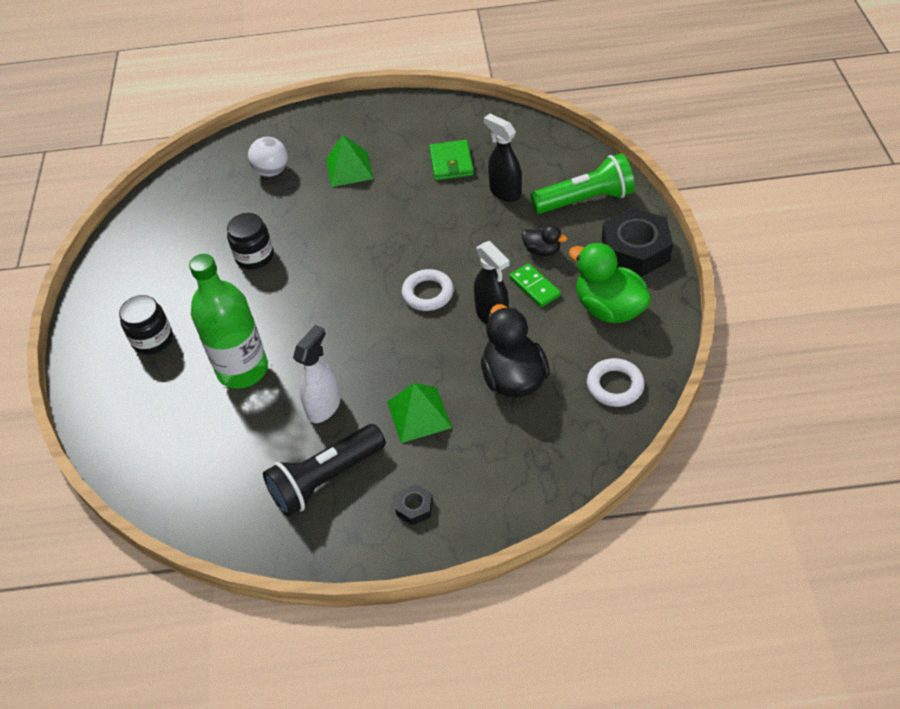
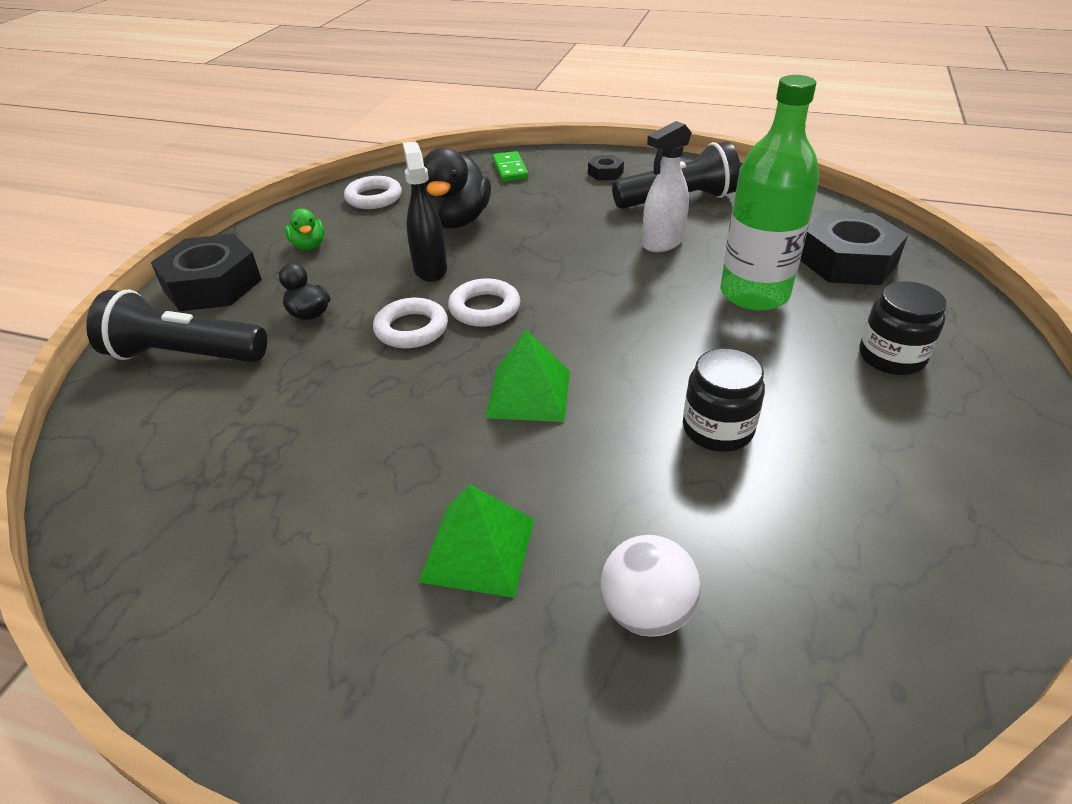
camera: 160 degrees left, 10 degrees down
green pyramid [387,383,452,443] -> green pyramid moved to [486,330,570,422]
green wallet [429,140,474,180] -> none
black spray bottle [484,114,522,202] -> none
green domino [509,263,561,307] -> green domino moved to [493,151,529,181]
green flashlight [530,153,635,214] -> black flashlight [86,290,267,362]
green duck [569,242,651,323] -> green duck [285,209,325,250], size x0.52
none -> white ring [373,298,448,348]
none -> black nut [800,211,908,285]

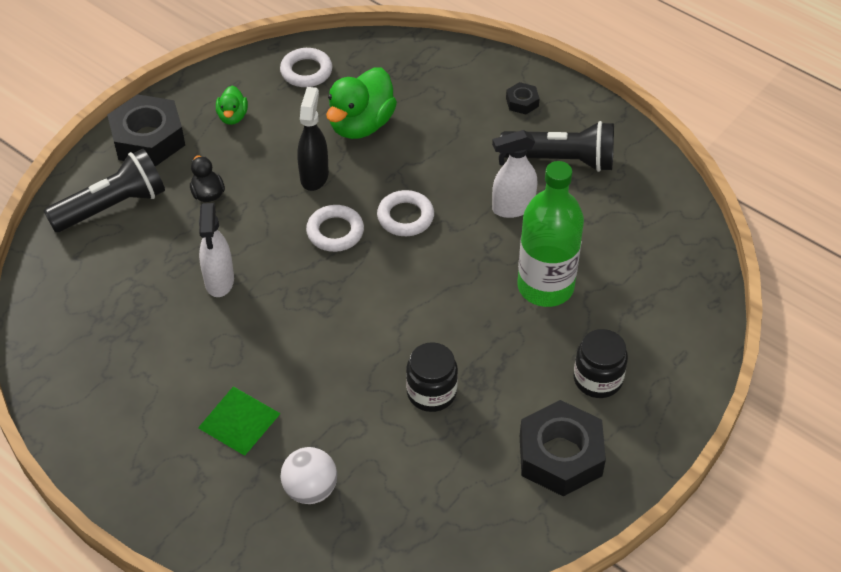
camera: 20 degrees right, 10 degrees up
black flashlight [86,290,267,362] -> black flashlight turned 120 degrees clockwise [44,149,165,232]
white ring [373,298,448,348] -> white ring moved to [377,190,434,236]
black duck [423,147,491,229] -> green duck [326,68,397,139]
green pyramid [486,330,570,422] -> none
green domino [493,151,529,181] -> none
black nut [800,211,908,285] -> black nut moved to [520,400,606,497]
none -> white spray bottle [199,203,234,297]

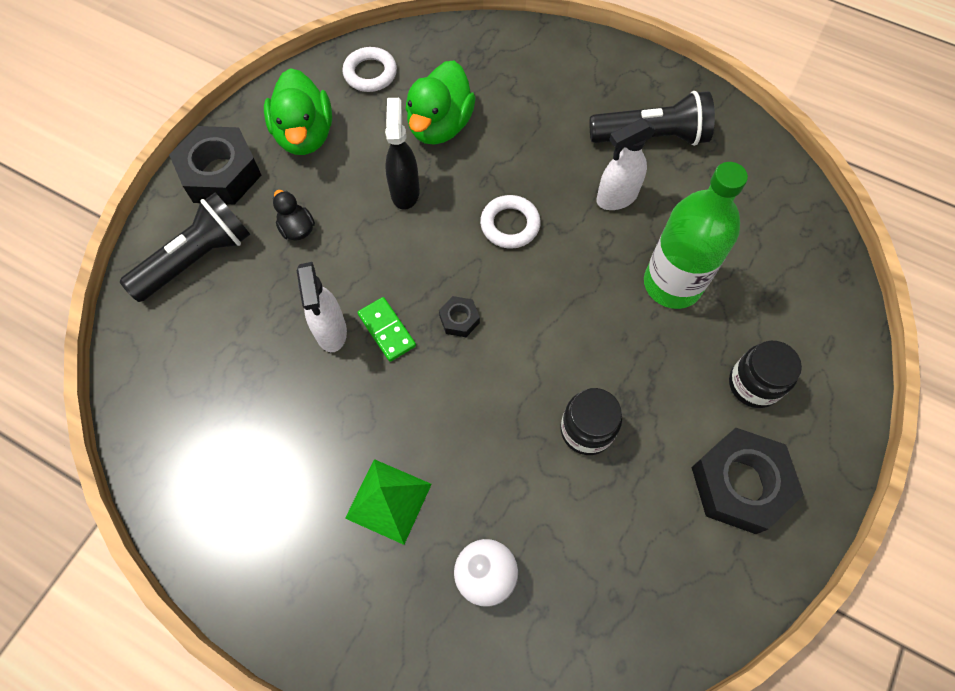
camera: 10 degrees left, 15 degrees up
green duck [216,86,248,125] -> green duck [264,68,332,155], size x1.94
white ring [306,205,364,252] -> none
black nut [506,82,540,115] -> black nut moved to [439,296,480,337]
none -> green domino [358,297,416,362]

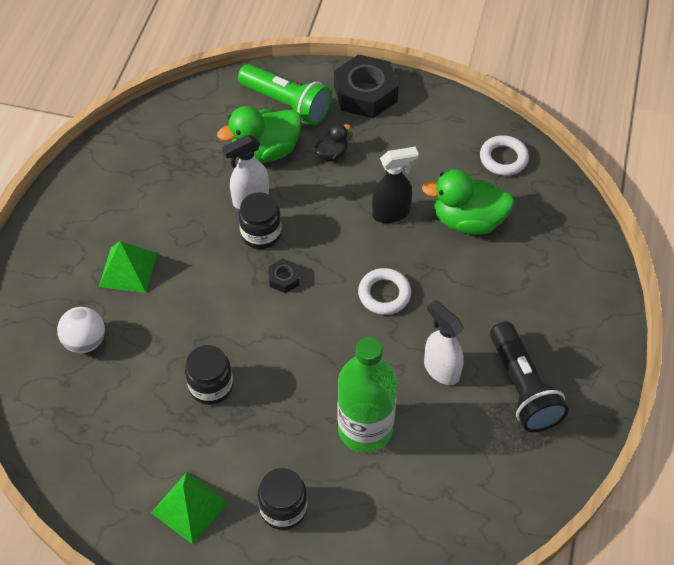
camera: 75 degrees right, 10 degrees down
black flashlight [120,193,250,302] -> green flashlight [238,64,332,125]
green duck [264,68,332,155] -> green duck moved to [217,106,302,163]
green domino [358,297,416,362] -> black jar [239,192,282,249]
black nut [691,428,804,534] -> green pyramid [151,472,228,544]

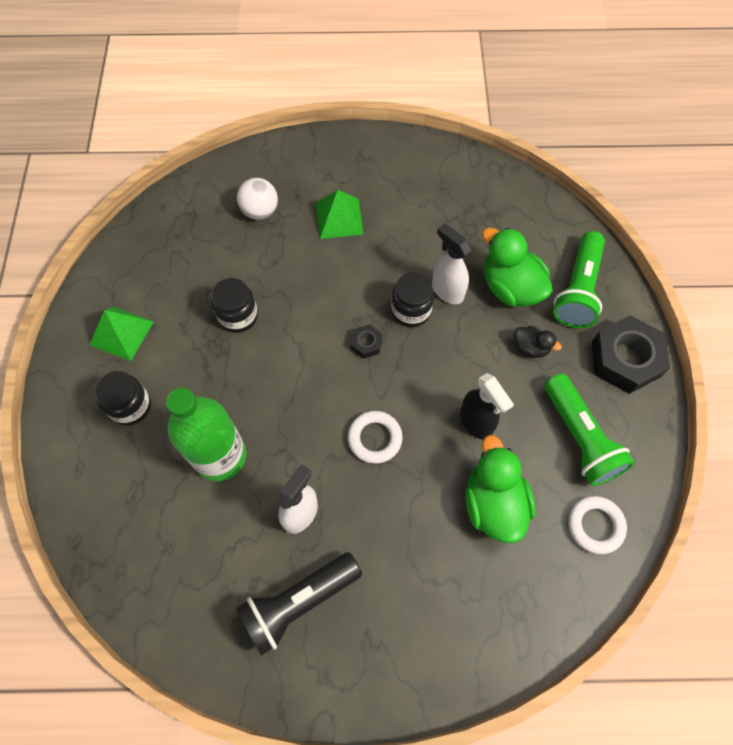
camera: 75 degrees right, 10 degrees up
none -> green flashlight [544,374,635,486]

